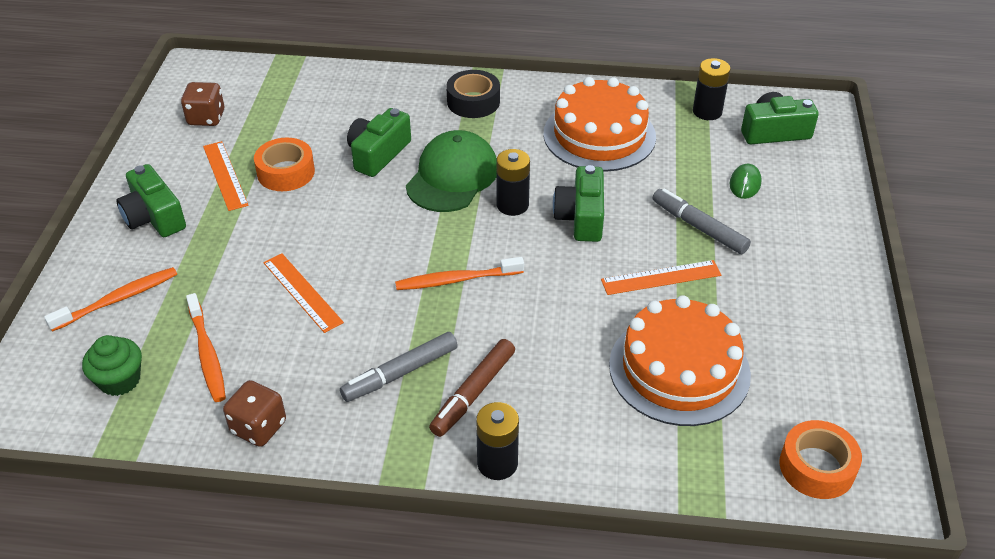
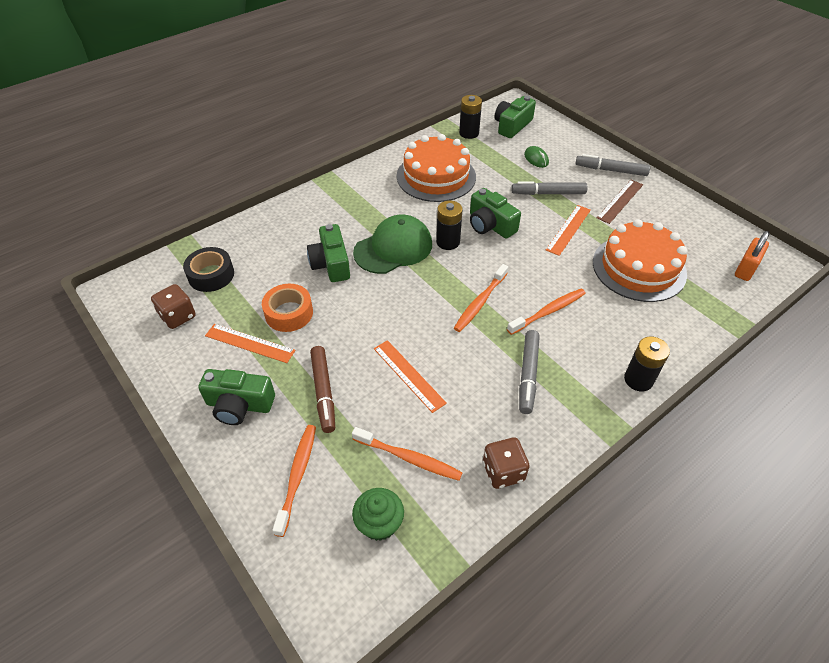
camera: 45 degrees left, 5 degrees up
orange ruler [263,253,344,333] -> orange ruler turned 45 degrees clockwise [374,340,447,413]
green cap [406,130,497,212] -> green cap turned 75 degrees clockwise [353,215,432,274]
brown marker [429,339,515,437] -> brown marker moved to [310,346,335,433]
black tape [446,70,500,118] -> black tape moved to [183,247,234,292]
orange tape [779,420,862,499] -> orange padlock [735,231,770,281]
none -> orange toothbrush [507,289,586,335]
none -> grey marker [575,154,650,176]
none -> brown ruler [597,180,643,224]

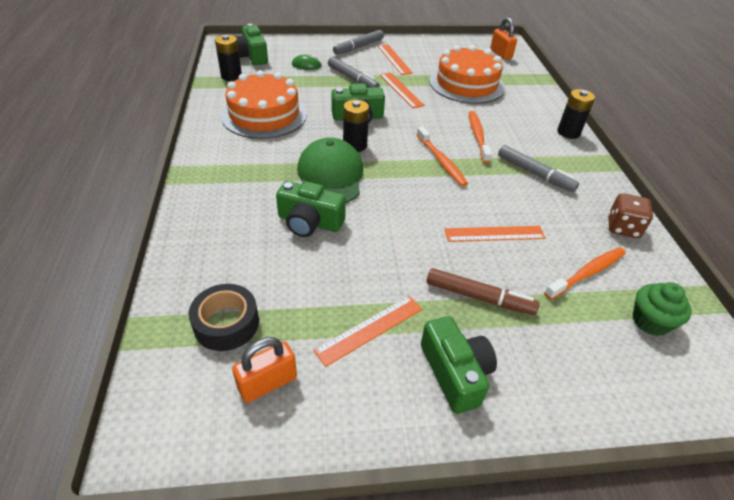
camera: 60 degrees left, 5 degrees down
brown dice [151,284,196,329] -> orange padlock [232,337,297,403]
green camera [198,369,275,425] -> green camera turned 60 degrees counterclockwise [421,316,497,414]
orange tape [262,284,313,332] -> none
orange toothbrush [272,425,316,537] -> none
grey marker [511,181,588,195] -> grey marker turned 75 degrees counterclockwise [328,57,380,88]
brown ruler [597,180,643,224] -> orange ruler [378,44,413,75]

